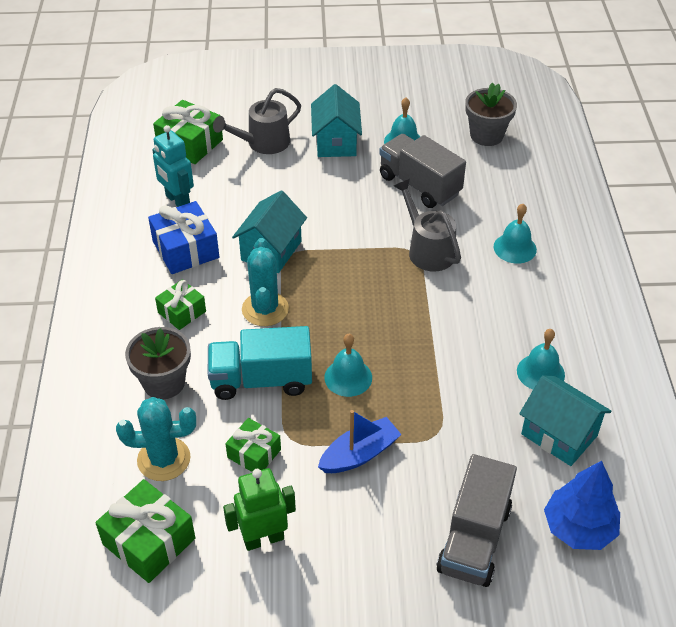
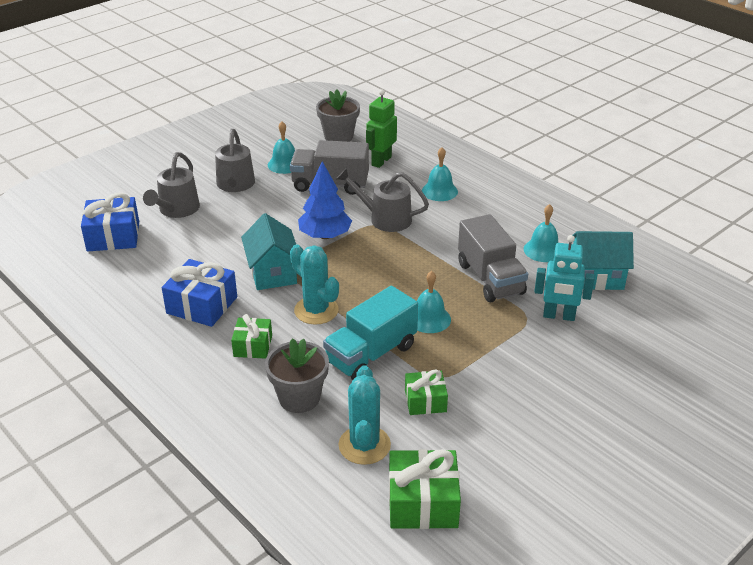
camera: 40 degrees left, 10 degrees down
turquoise cactus [116,397,196,481] -> turquoise cactus turned 45 degrees counterclockwise [339,365,391,465]
turquoise robot [152,125,194,207] -> turquoise robot moved to [534,235,595,321]
green gift [153,100,223,164] -> blue gift [81,193,139,251]
green robot [223,468,296,551] -> green robot moved to [366,89,397,168]
turquoise house [311,84,362,157] -> grey watering can [215,129,255,192]
blue boat [318,410,402,473] -> none
grey truck [436,454,517,587] -> grey truck moved to [458,214,528,302]
blue tree [544,461,620,550] -> blue tree moved to [298,161,352,239]

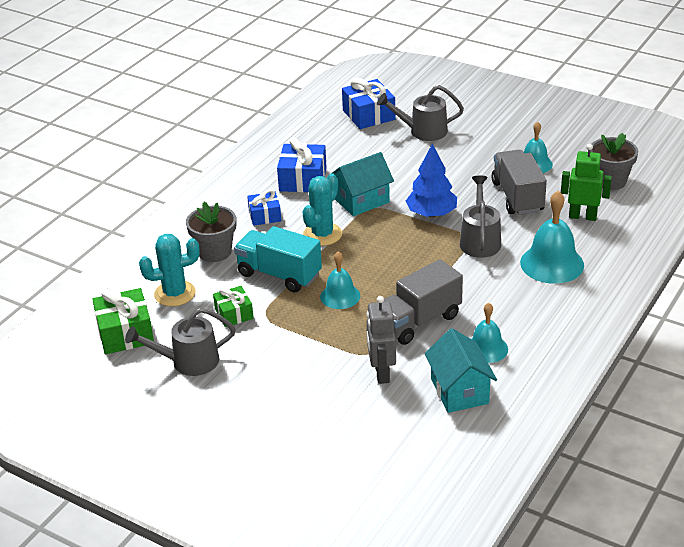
camera: 75 degrees right, 0 degrees up
grey watering can [215,129,255,192] -> grey watering can moved to [125,308,235,376]
green gift [231,314,272,359] -> blue gift [247,190,281,226]
turquoise bell [422,147,458,201] -> turquoise bell [520,191,584,284], size x1.61
turquoise robot [534,235,595,321] -> grey robot [367,296,396,384]

